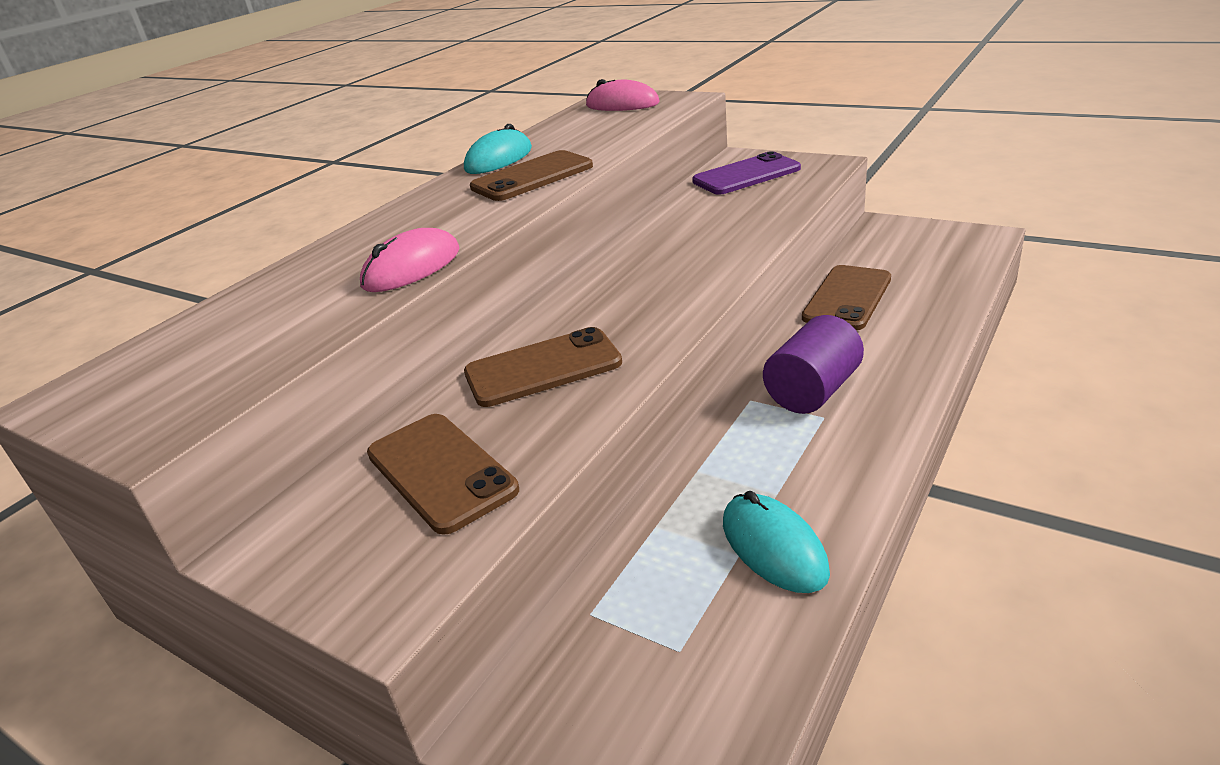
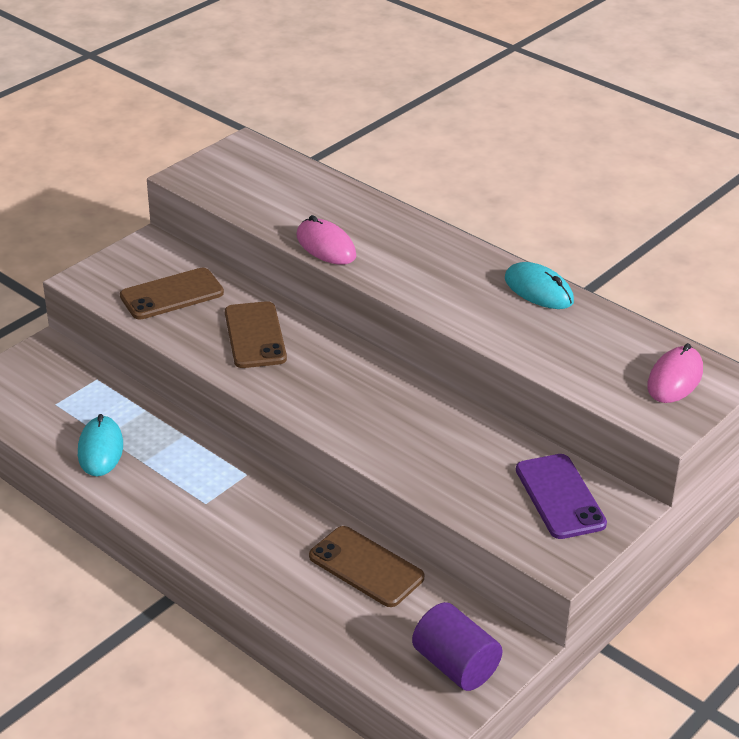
camera: 95 degrees right, 5 degrees up
brown phone [470,150,593,201] -> none
turquoise mouse [723,491,830,593] -> turquoise mouse turned 75 degrees counterclockwise [78,414,123,476]
purple cylinder [763,315,864,414] -> purple cylinder moved to [412,602,502,691]

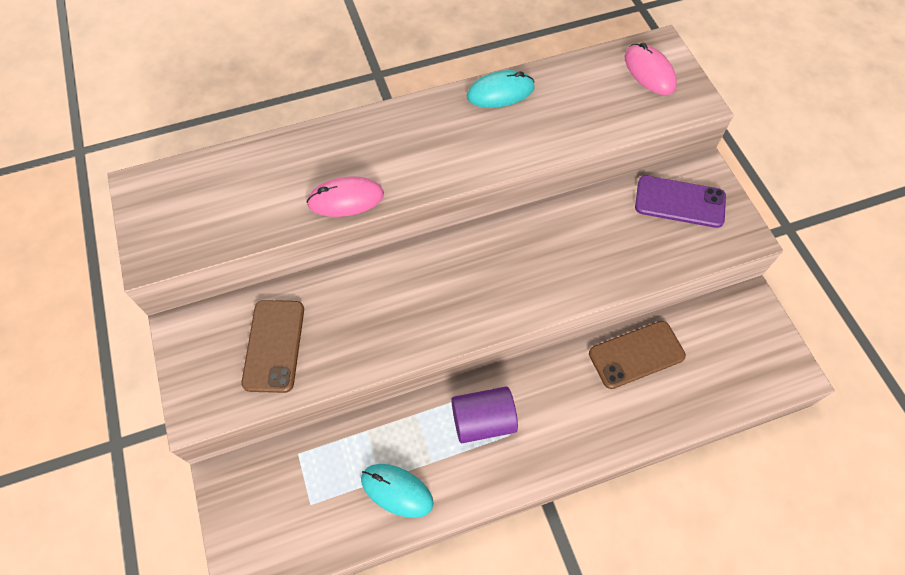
camera: 60 degrees left, 25 degrees up
brown phone [225,301,287,368] -> none
purple cylinder [412,602,502,691] -> purple cylinder moved to [451,387,518,443]

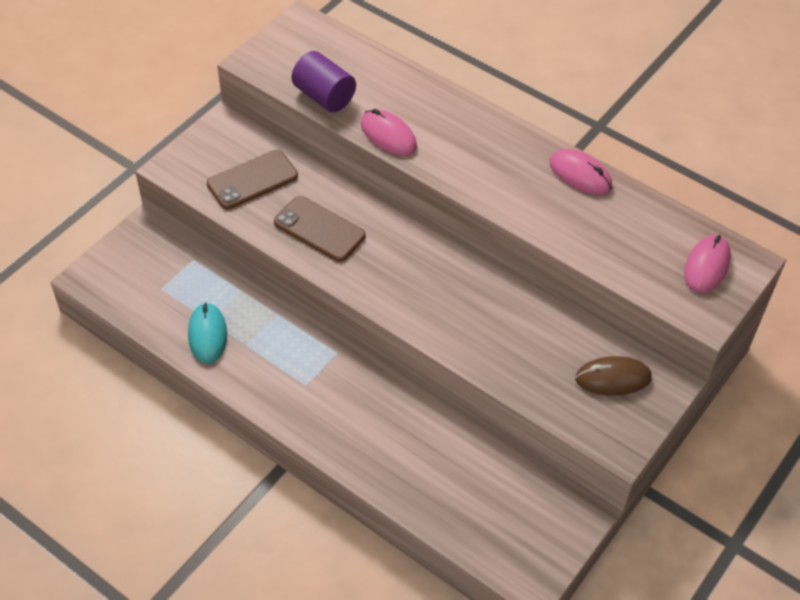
camera: 55 degrees right, 10 degrees down
purple cylinder [451,387,518,443] -> purple cylinder moved to [292,51,356,112]
turquoise mouse [467,70,535,108] -> pink mouse [550,149,612,195]
brown phone [589,321,686,389] -> brown phone moved to [274,196,366,262]
purple phone [635,176,726,228] -> brown mouse [575,356,652,395]

